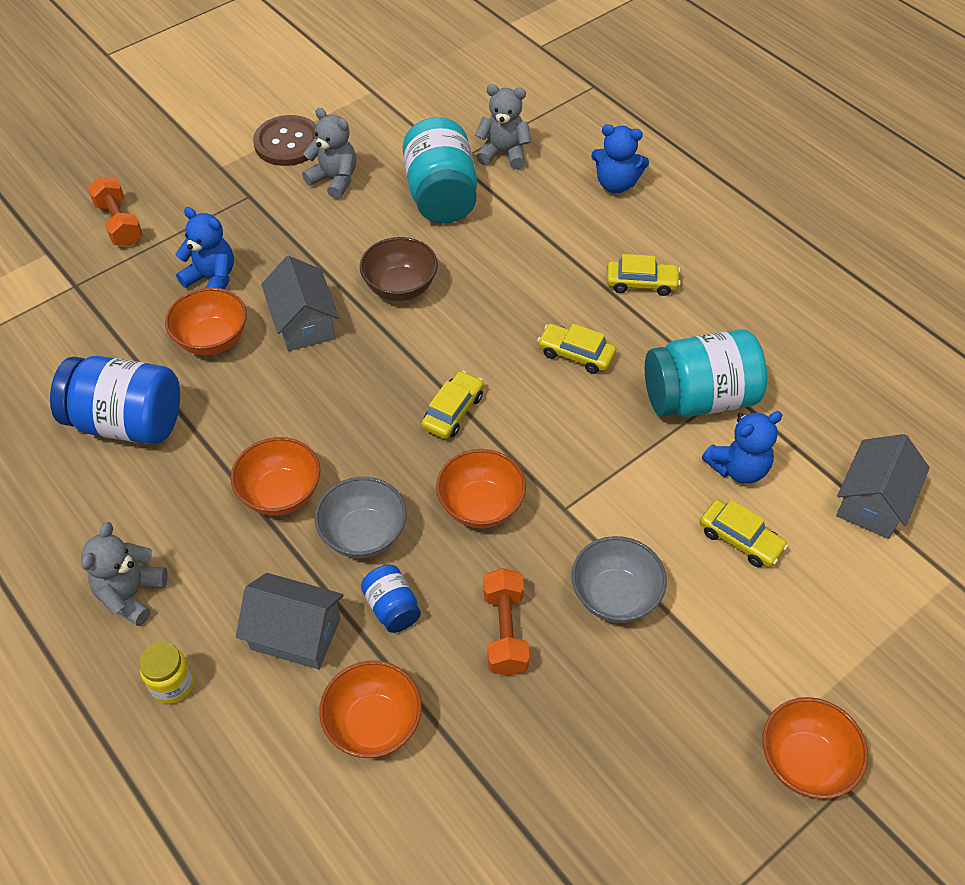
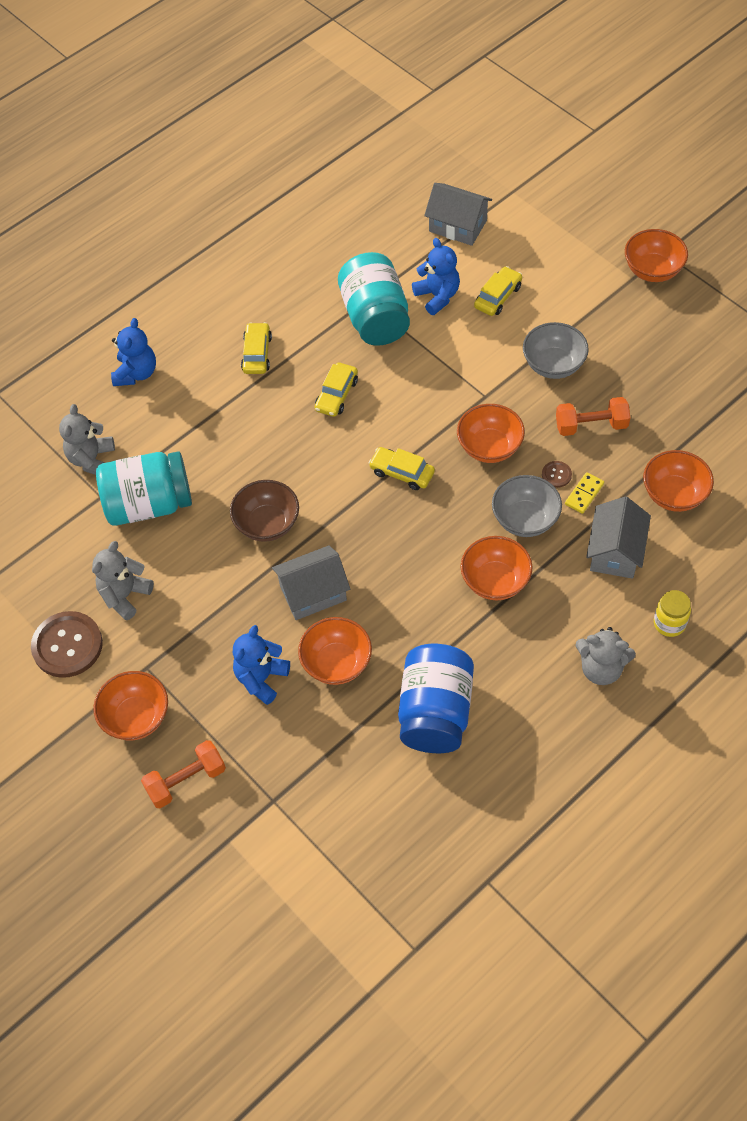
camera: 90 degrees left, 5 degrees up
blue jar [361,565,421,633] -> yellow domino [565,472,604,514]
none -> orange bowl [93,671,168,740]
none -> brown button [542,461,572,488]

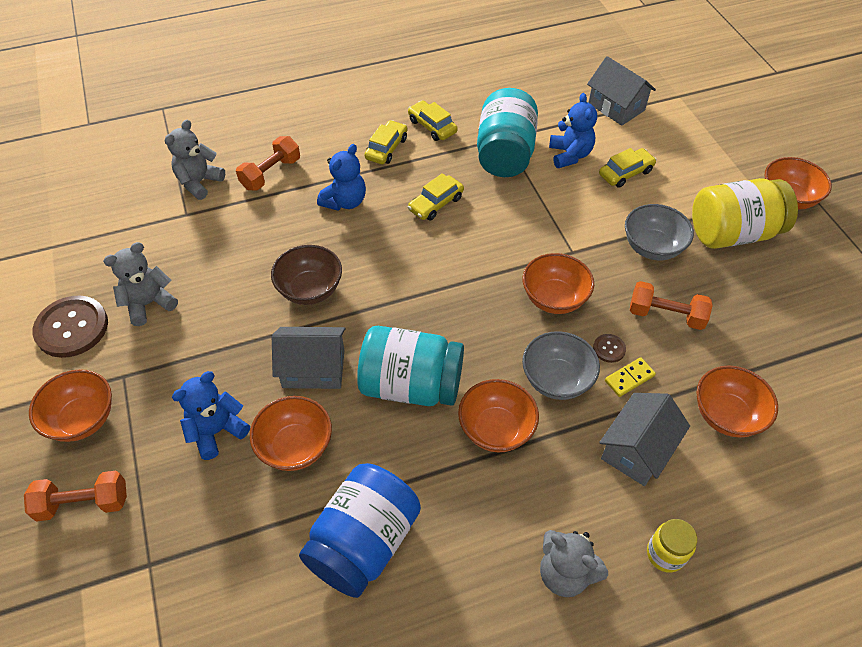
camera: 20 degrees right, 5 degrees down
turquoise jar [96,451,192,526] -> turquoise jar moved to [357,326,464,406]
blue teddy bear [111,318,156,386] -> blue teddy bear moved to [317,144,366,211]
yellow car [369,447,435,490] -> yellow car moved to [408,100,458,141]
none -> orange dumbbell [236,136,300,191]
none -> yellow jar [692,178,798,249]

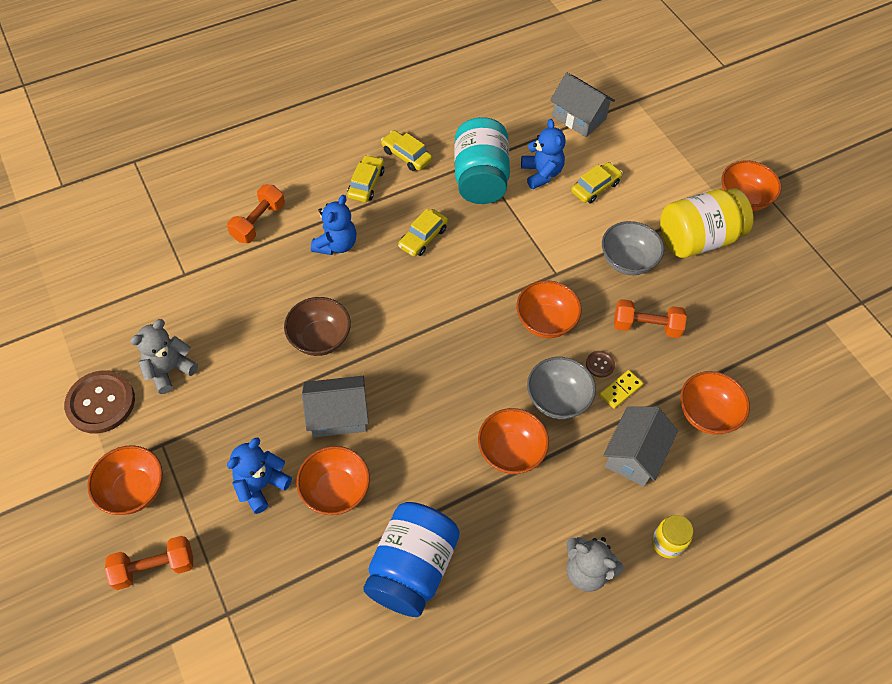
camera: 10 degrees left, 5 degrees up
grey teddy bear [165,120,225,200] -> none
turquoise jar [357,326,464,406] -> none

